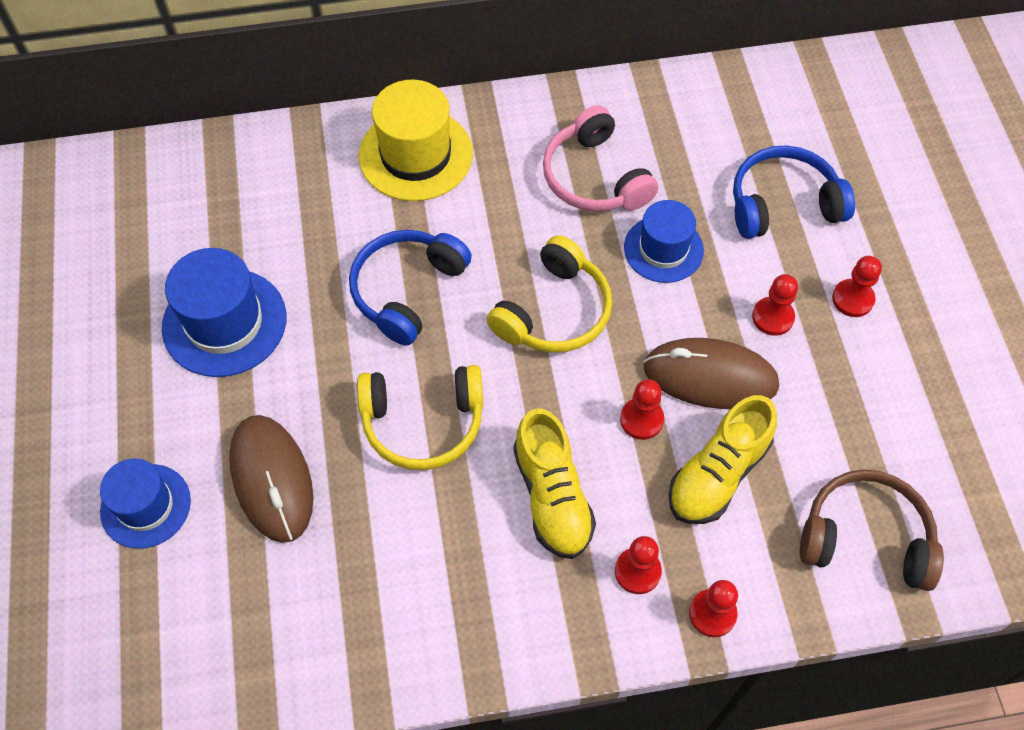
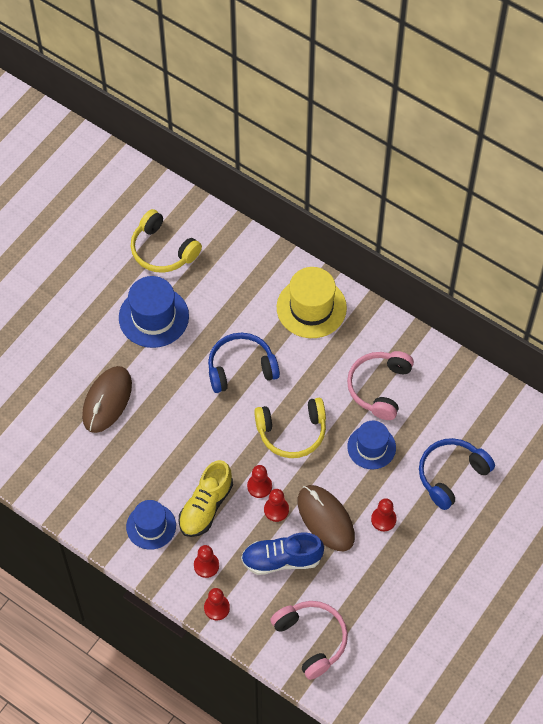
camera: 45 degrees right, 0 degrees up
blue hat [100,459,191,549] -> blue hat moved to [126,500,176,550]
yellow headphones [357,365,483,470] -> yellow headphones moved to [131,209,202,273]
yellow shoe [668,395,777,524] -> blue shoe [241,533,324,575]
blue headphones [733,145,855,239] -> blue headphones turned 75 degrees counterclockwise [419,438,495,510]
brown headphones [800,469,944,591] -> pink headphones [270,601,348,680]
red pawn [832,256,882,317] -> red pawn moved to [247,465,272,498]

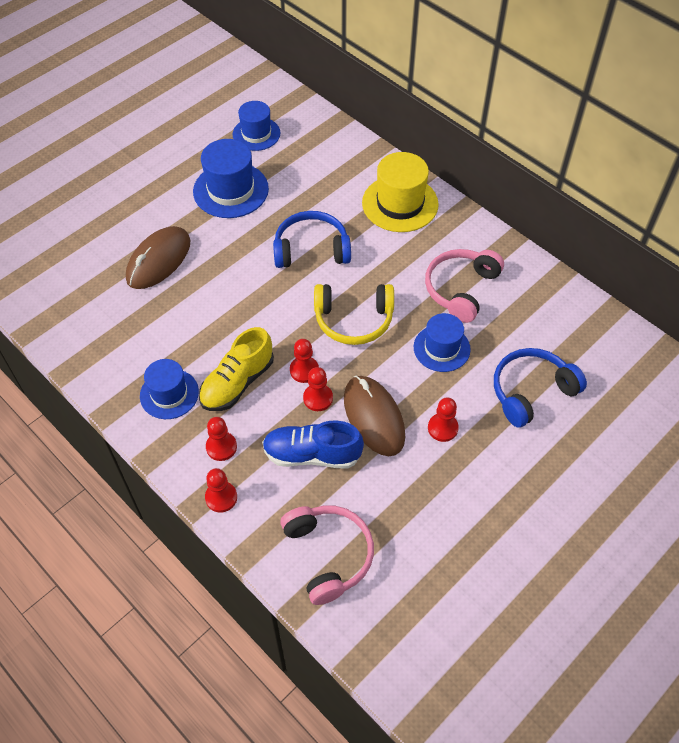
camera: 10 degrees right, 5 degrees down
yellow headphones [131,209,202,273] -> blue hat [232,101,280,151]

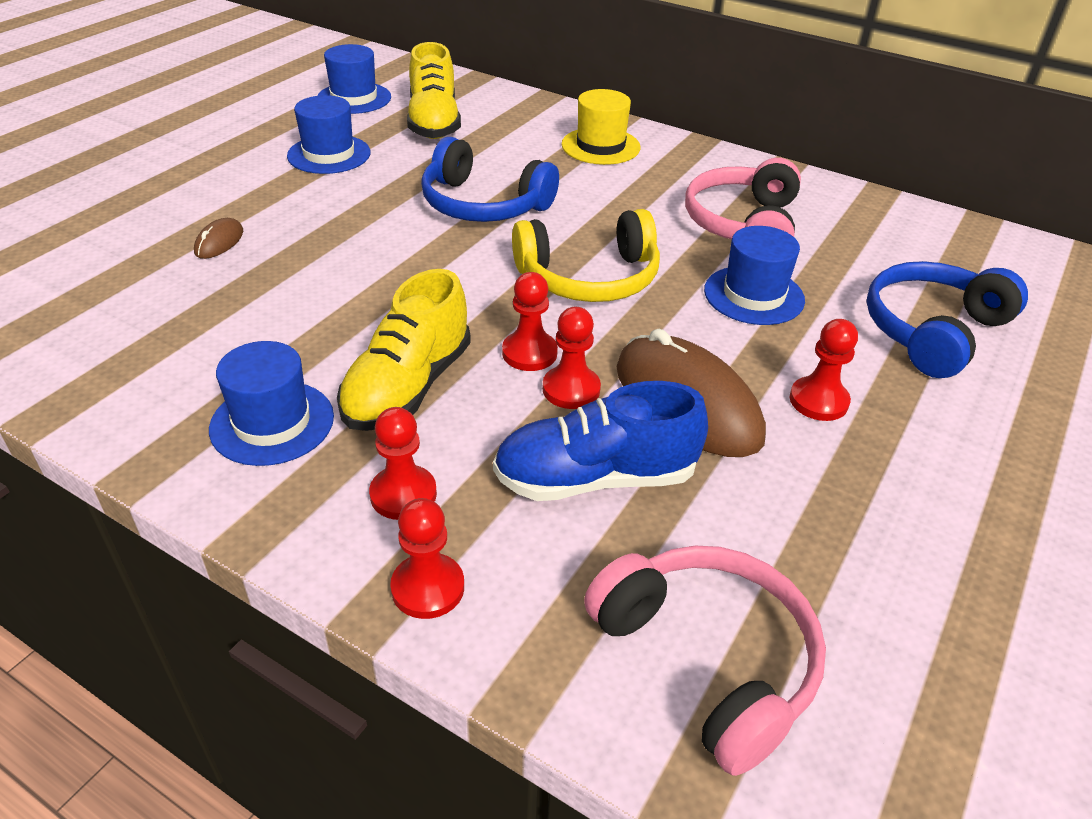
camera: 15 degrees left, 15 degrees down
brown mouse [126,226,190,289] -> brown mouse [194,218,243,259], size x0.43
blue hat [193,139,269,218] -> blue hat [287,95,370,174], size x0.67
blue headphones [273,211,351,268] -> blue headphones turned 135 degrees counterclockwise [421,137,559,222]
yellow hat [362,152,439,232] -> yellow hat [562,89,640,165], size x0.67
none -> yellow shoe [407,42,461,139]

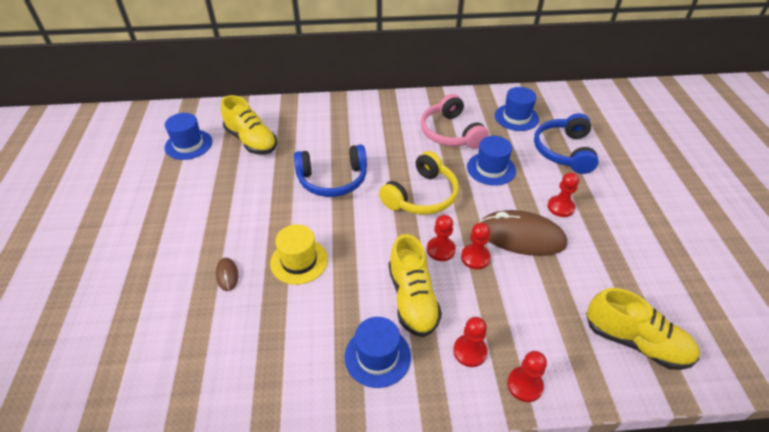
camera: 35 degrees left, 5 degrees up
blue hat [287,95,370,174] -> blue hat moved to [495,87,539,131]
blue shoe [493,381,708,501] -> none
yellow hat [562,89,640,165] -> yellow hat moved to [270,224,328,285]
pink headphones [584,545,826,776] -> yellow shoe [586,288,700,370]

